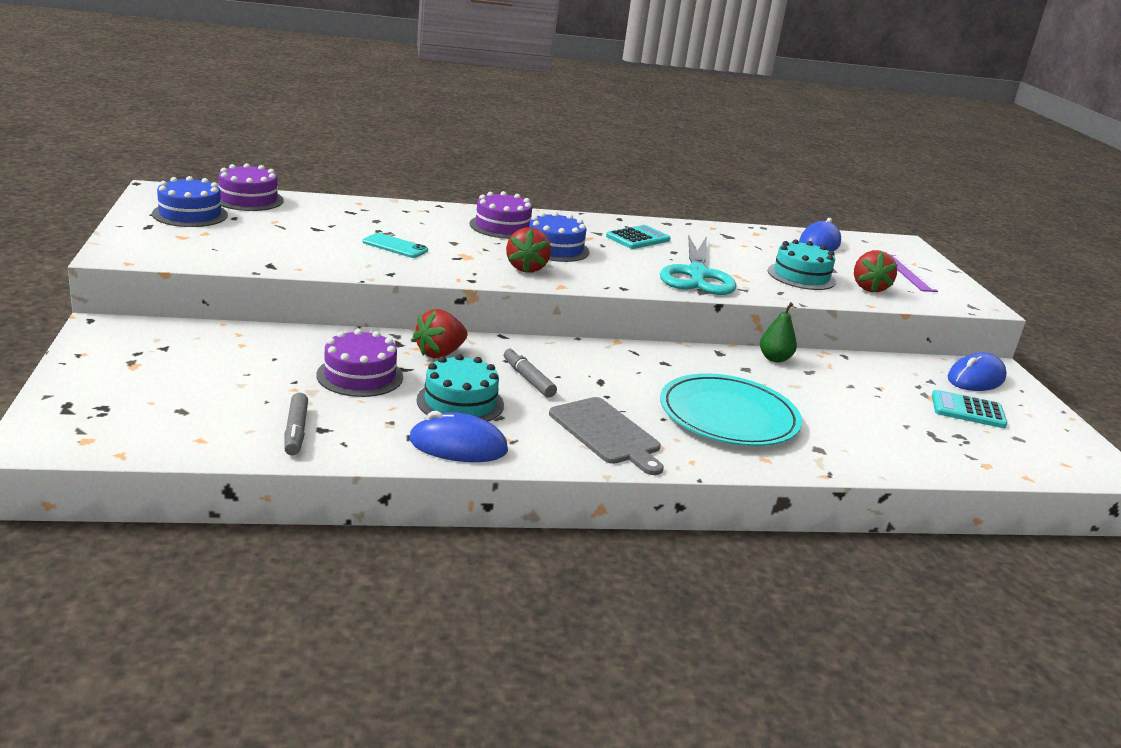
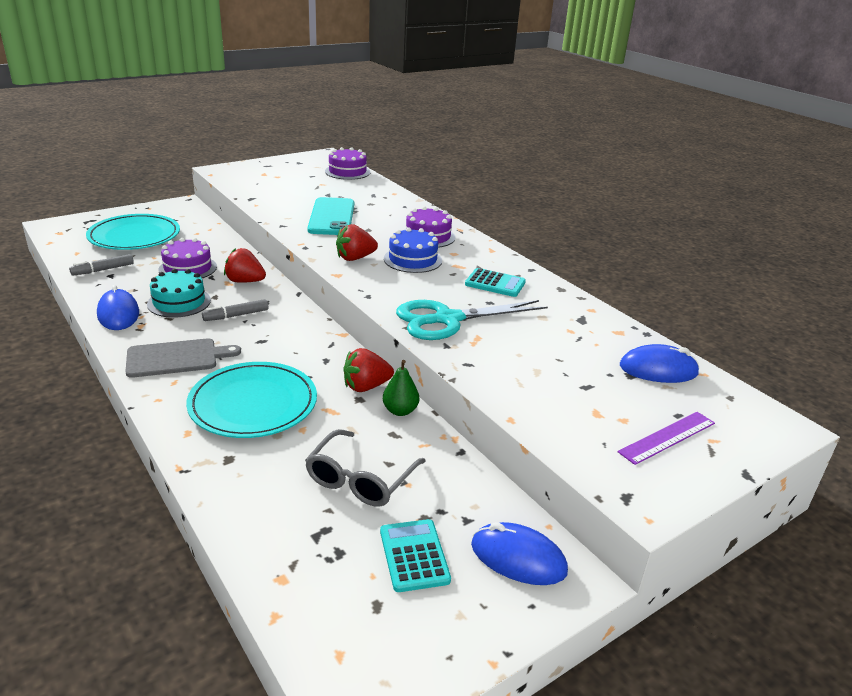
camera: 65 degrees right, 5 degrees up
blue cake [152,176,228,227] -> none
turquoise phone [362,233,428,258] -> turquoise phone [307,197,354,235], size x1.88
grey marker [504,347,557,398] -> grey marker turned 150 degrees counterclockwise [202,299,268,321]
grey cutting board [549,397,664,475] -> grey cutting board turned 135 degrees counterclockwise [125,338,241,378]
turquoise cake [768,239,836,290] -> none
red strawberry [854,250,897,293] -> red strawberry moved to [343,348,394,392]
none -> turquoise plate [86,214,180,250]
none -> grey glasses [305,429,426,507]

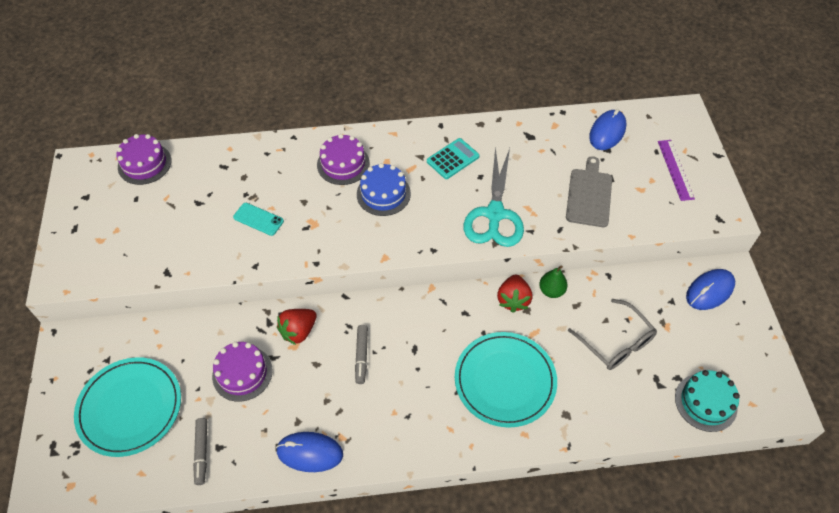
camera: 60 degrees left, 25 degrees up
grey cutting board [125,338,241,378] -> grey cutting board moved to [566,156,612,227]
turquoise cake [147,269,211,318] -> turquoise cake moved to [675,370,740,432]
turquoise phone [307,197,354,235] -> turquoise phone [233,203,284,236], size x0.53
red strawberry [336,224,378,261] -> none
turquoise calculator [380,519,451,592] -> none

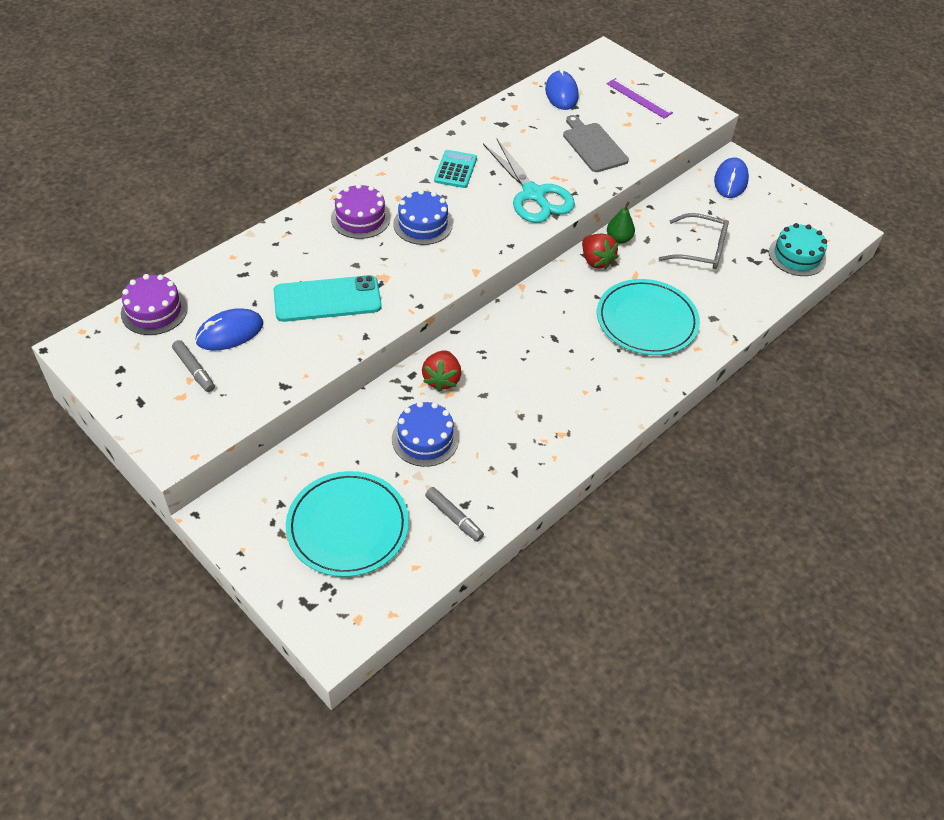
camera: 40 degrees left, 5 degrees down
purple cake [212,342,273,402] -> blue cake [392,401,459,467]
turquoise phone [233,203,284,236] -> turquoise phone [274,275,382,322], size x1.88
blue mouse [276,432,343,472] -> blue mouse moved to [195,308,264,351]
grey marker [355,325,368,384] -> grey marker moved to [172,340,215,392]

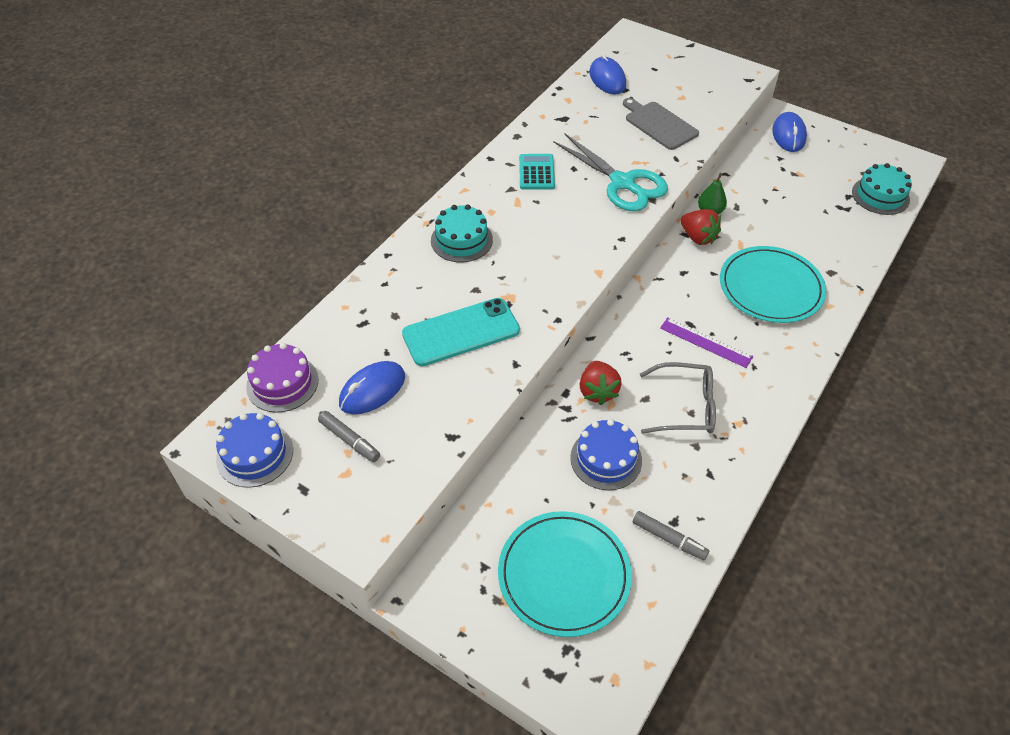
camera: 10 degrees left, 0 degrees up
purple cake [331,184,390,239] -> turquoise cake [431,205,493,262]
blue cake [393,189,453,245] -> blue cake moved to [216,413,293,488]
purple ruler [607,78,673,119] -> purple ruler moved to [660,317,753,368]
grey glasses [658,213,729,269] -> grey glasses moved to [640,362,716,434]

